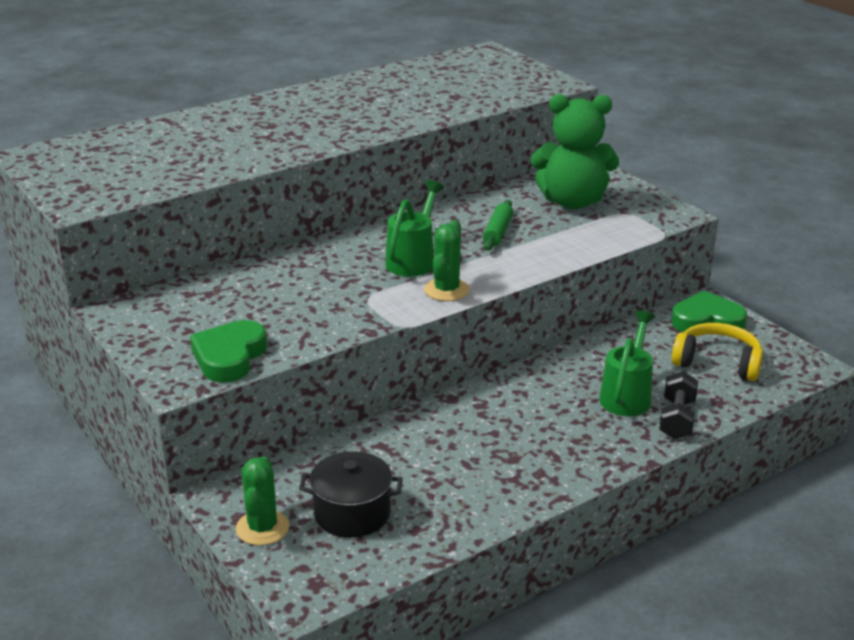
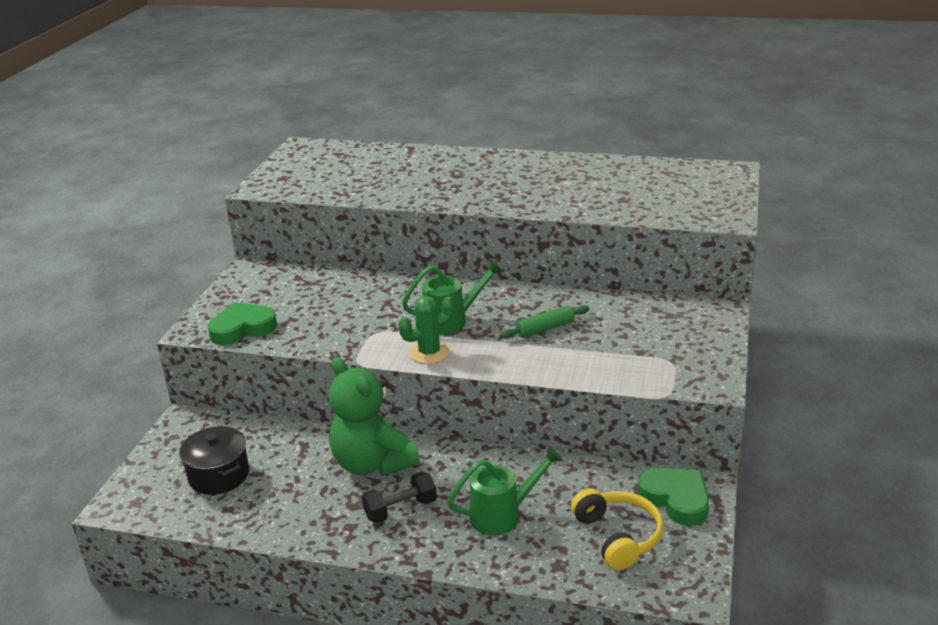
camera: 50 degrees right, 0 degrees up
green cactus [236,457,289,545] -> none
green teddy bear [531,94,619,209] -> green teddy bear moved to [329,357,420,476]
black dumbbell [659,371,698,440] -> black dumbbell moved to [362,471,437,523]

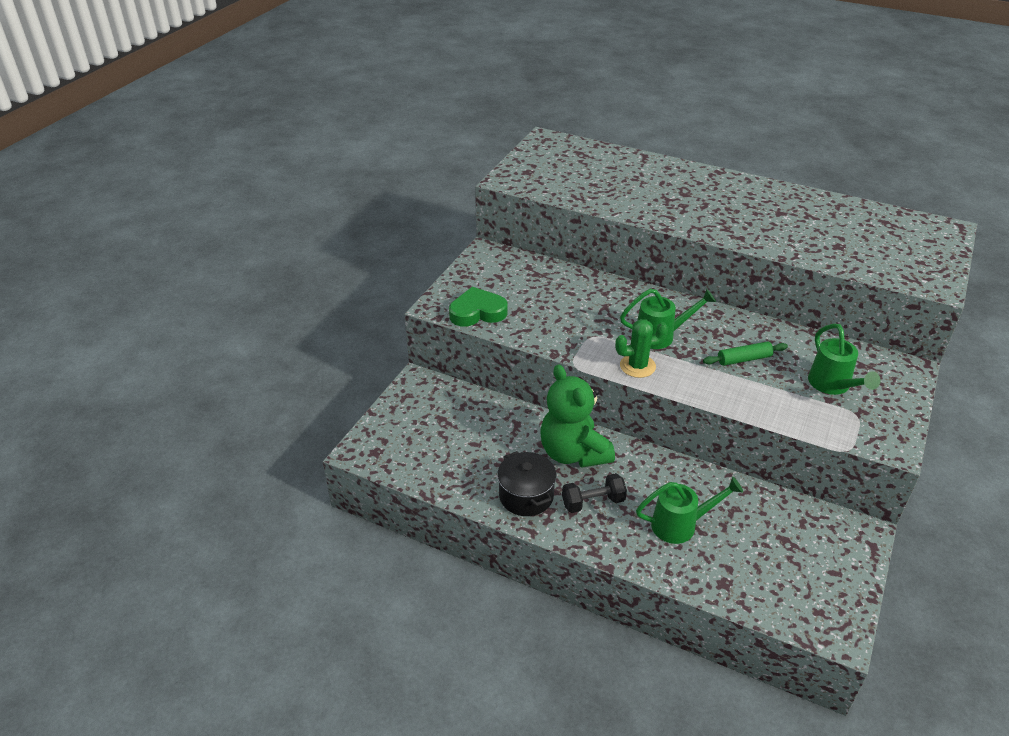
camera: 10 degrees right, 10 degrees up
black pot [179,426,249,495] -> black pot moved to [497,451,557,516]
yellow headphones [571,488,664,570] -> none
green heart [638,468,709,526] -> none
none -> green watering can [808,323,881,395]

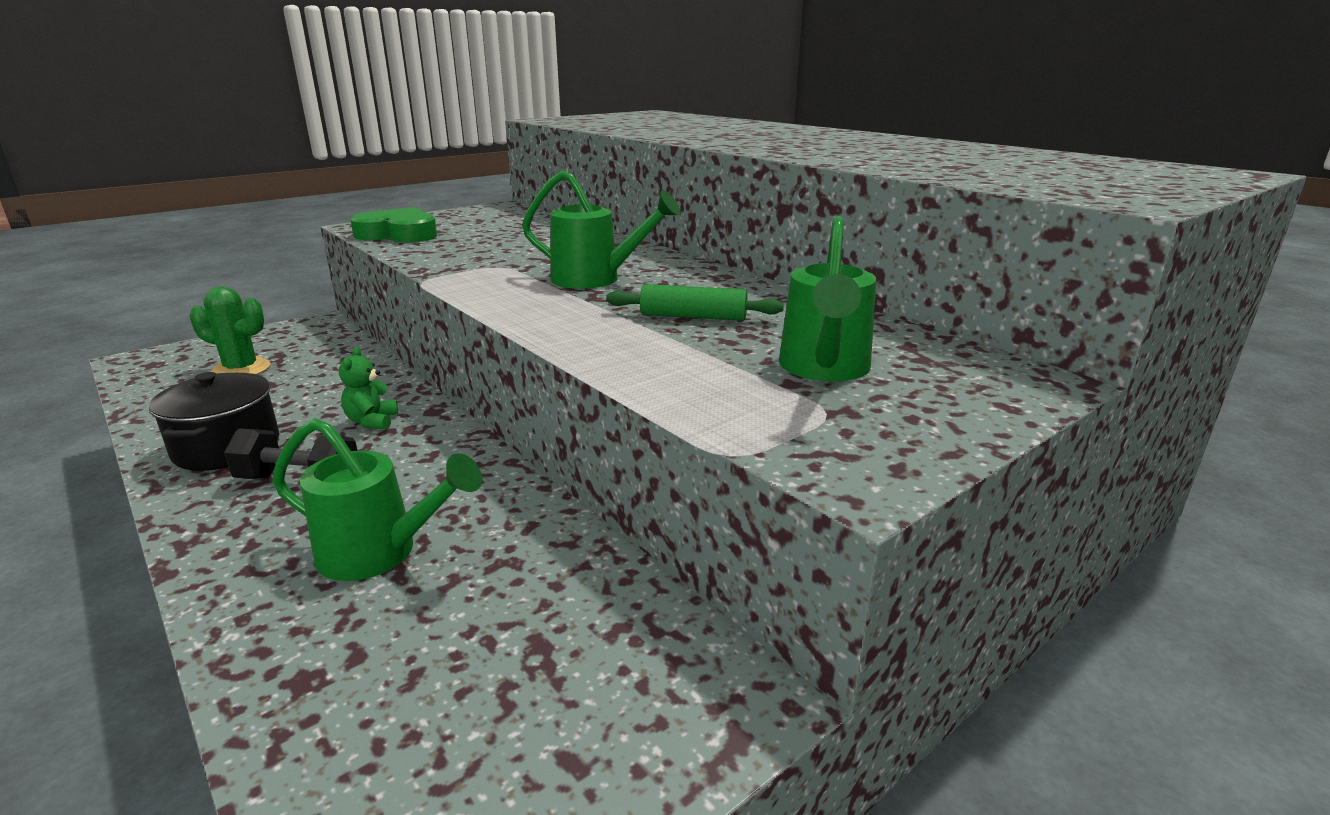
camera: 25 degrees right, 15 degrees down
green teddy bear [540,364,615,468] -> green teddy bear [339,347,398,430], size x0.41
green cactus [615,319,668,378] -> green cactus moved to [189,286,271,375]

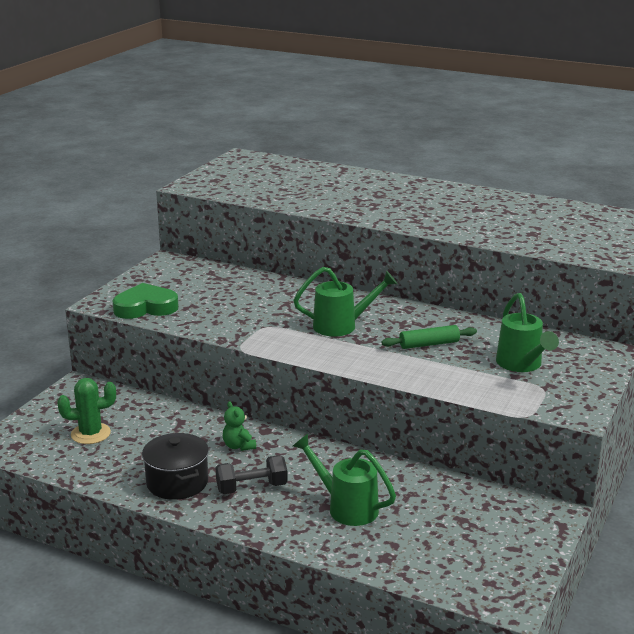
camera: 25 degrees left, 0 degrees up
green watering can [272,418,482,581] -> green watering can turned 135 degrees counterclockwise [293,434,396,526]

